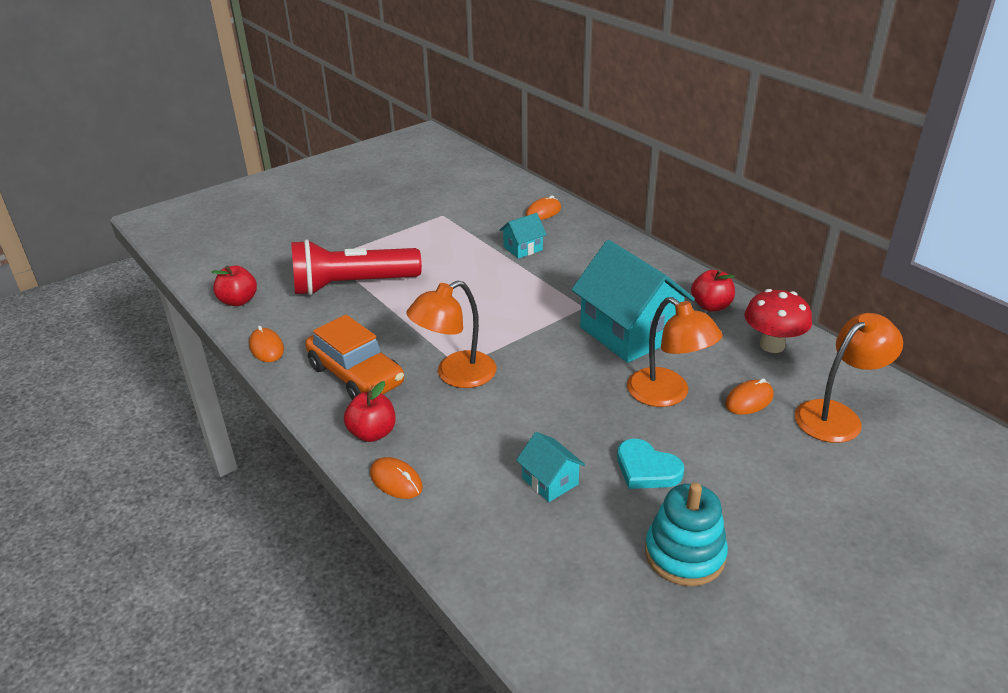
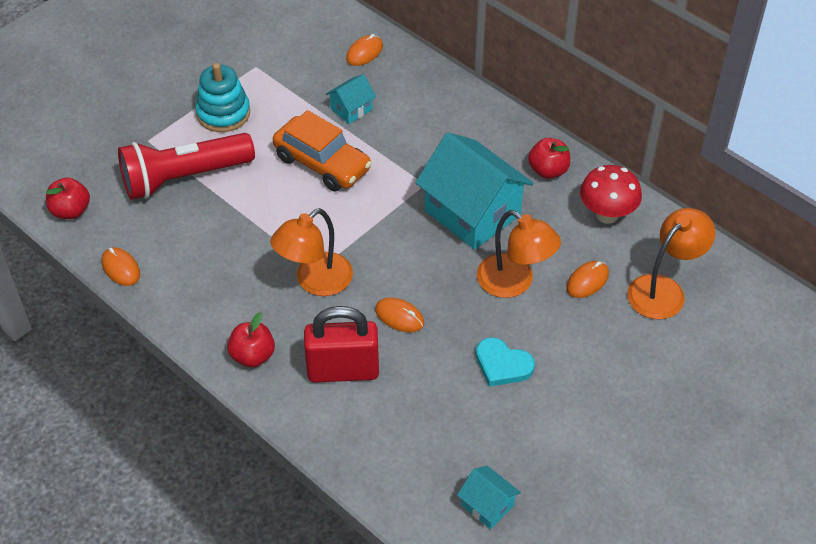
camera: 10 degrees left, 15 degrees up
orange car [305,315,404,400] -> orange car moved to [273,110,372,191]
orange mouse [370,457,423,499] -> orange mouse moved to [375,297,424,332]
turquoise house [516,432,585,502] -> turquoise house moved to [457,466,521,529]
turquoise stacking toy [645,483,728,586] -> turquoise stacking toy moved to [195,63,250,132]
none -> red padlock [304,306,379,383]

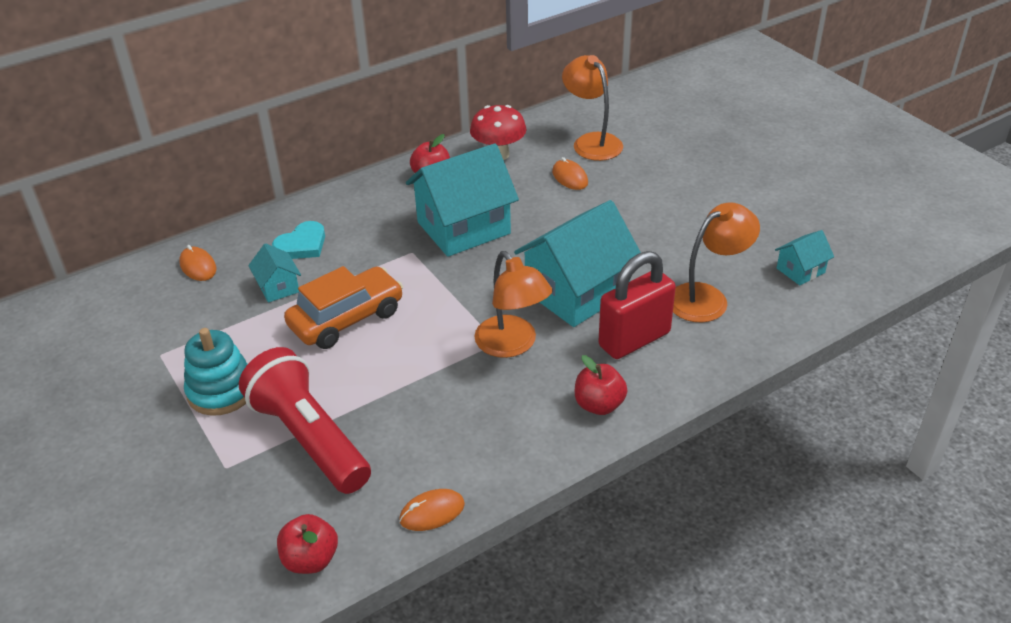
camera: 75 degrees left, 10 degrees down
red flashlight [118,133,255,200] -> red flashlight turned 150 degrees clockwise [239,347,371,494]
red padlock [304,306,379,383] -> red padlock turned 45 degrees clockwise [598,251,676,359]
orange mouse [375,297,424,332] -> turquoise house [514,200,641,327]
turquoise heart [476,337,535,387] -> turquoise heart moved to [272,221,325,259]
orange lamp [477,210,561,298] -> orange lamp moved to [673,202,760,322]

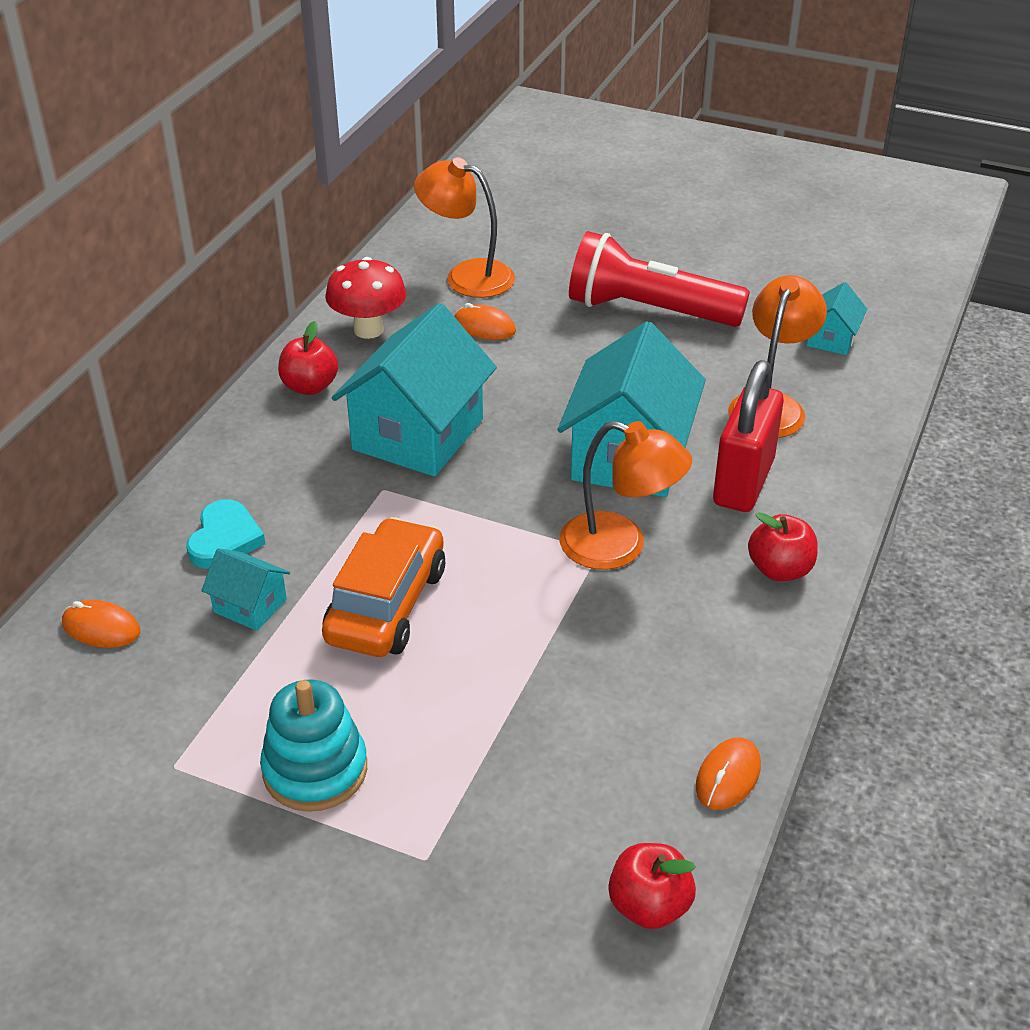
camera: 35 degrees left, 0 degrees up
red flashlight [239,347,371,494] -> red flashlight moved to [569,231,750,327]

